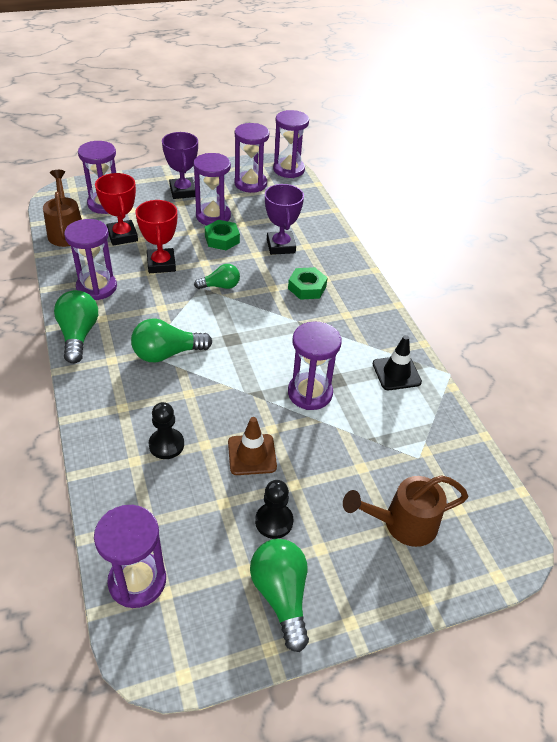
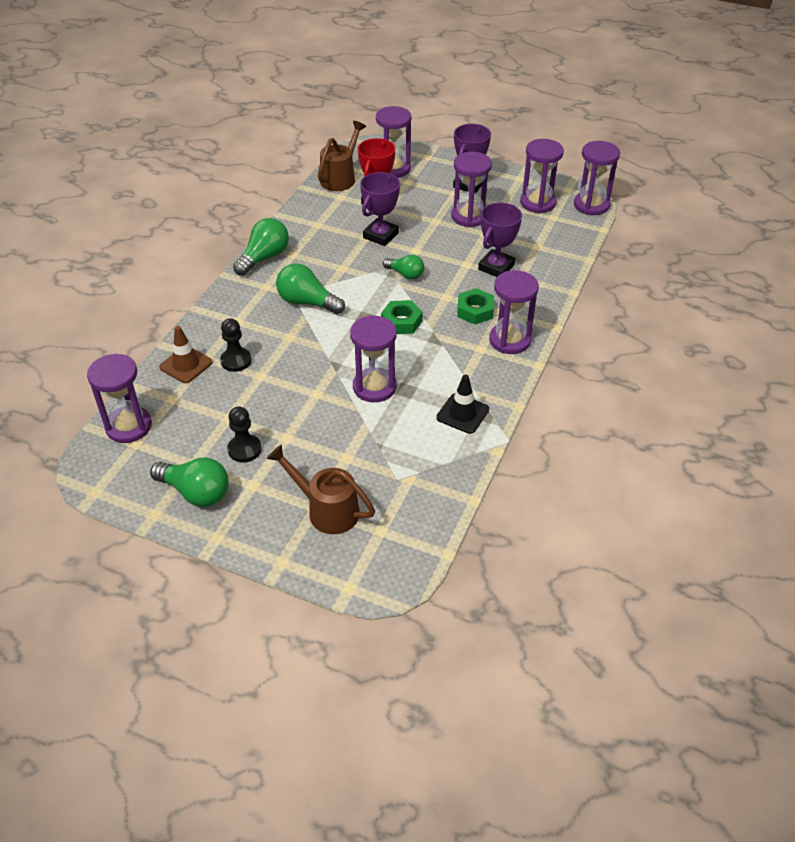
camera: 45 degrees right, 0 degrees up
purple hourglass [64,219,117,300] -> purple hourglass moved to [489,270,539,354]
red trophy [135,200,177,273] -> purple trophy [360,172,400,246]
green nut [205,220,240,250] -> green nut moved to [381,300,423,334]
brown traffic cone [228,417,277,475] -> brown traffic cone moved to [159,326,212,383]
green light bulb [250,539,309,652] -> green light bulb turned 90 degrees clockwise [150,458,229,507]

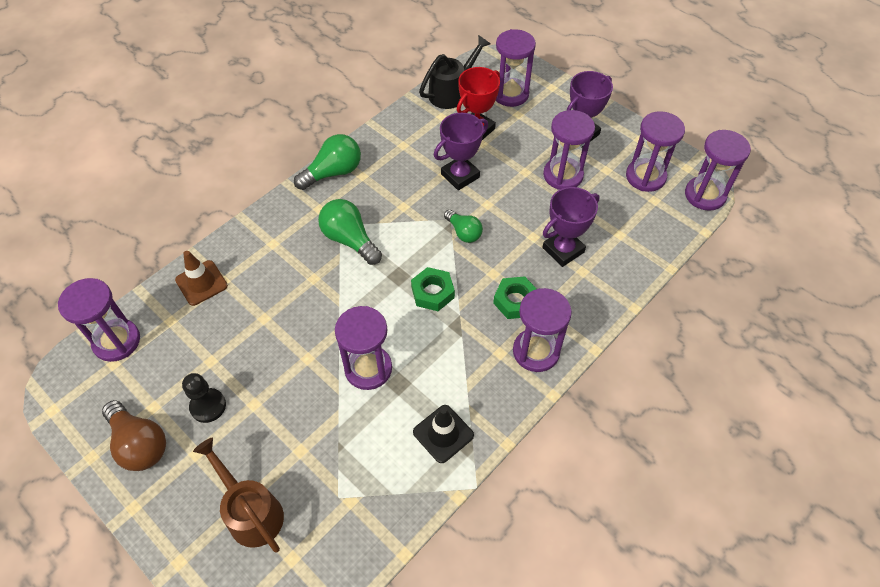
camera: 20 degrees right, 10 degrees up
green light bulb [150,458,229,507] -> brown light bulb [102,400,166,471]
black pawn [220,318,252,372] -> none
brown watering can [318,121,366,191] -> black watering can [419,35,490,109]

